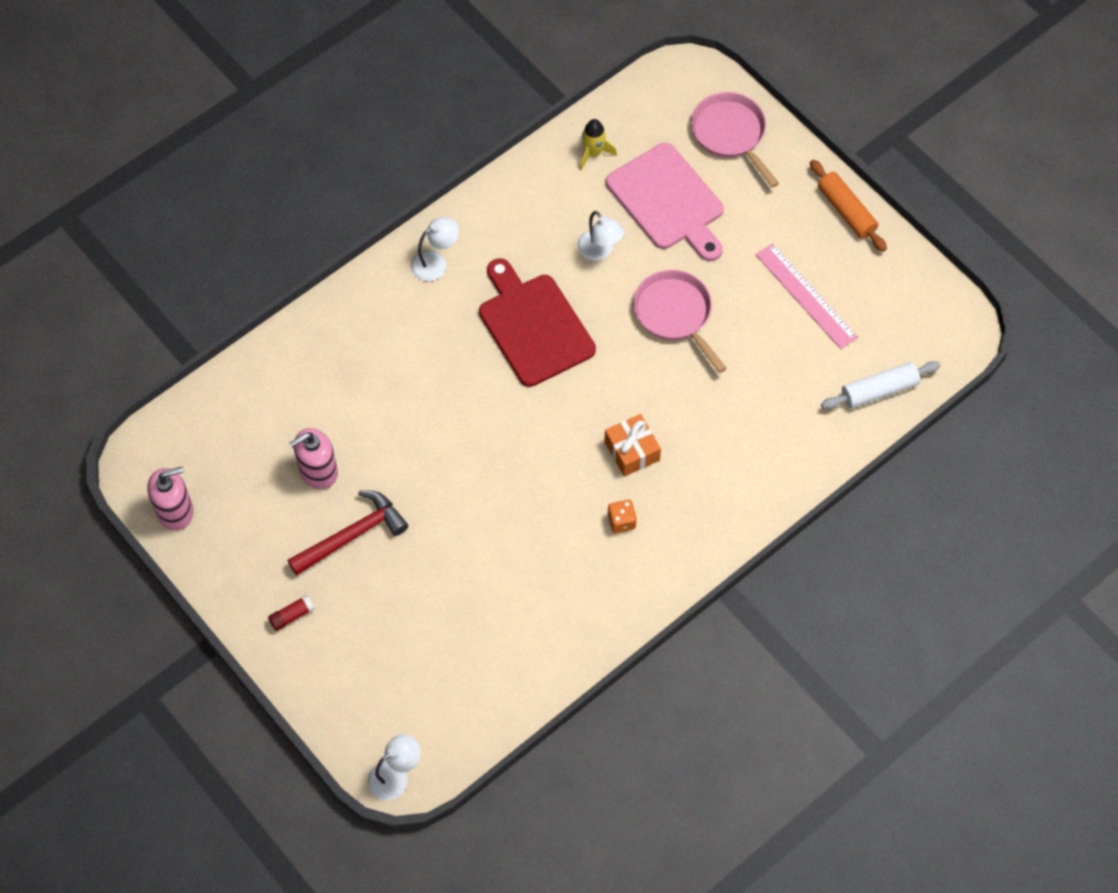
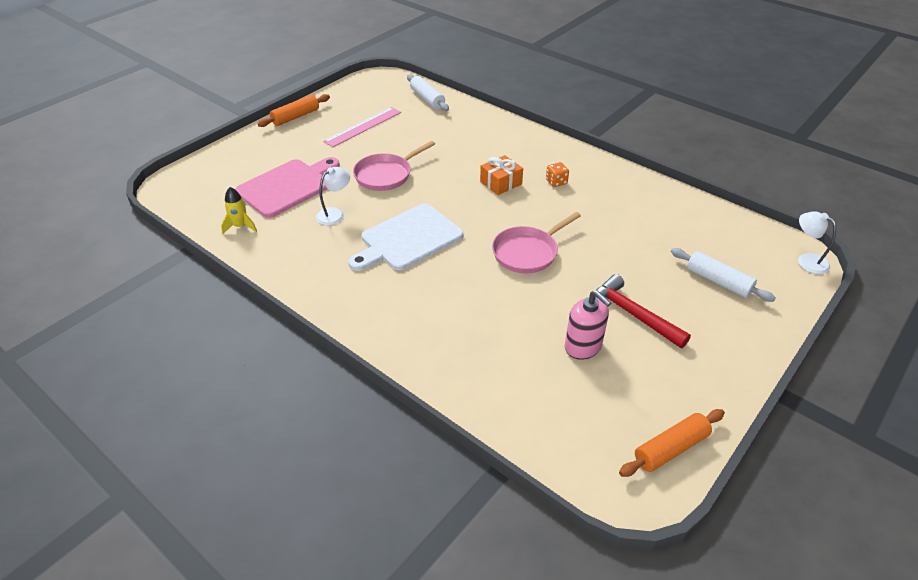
camera: 100 degrees left, 20 degrees down
pink soap dispenser [148,467,193,531] -> orange rolling pin [619,409,725,477]
red glue stick [268,595,314,631] -> none
white lamp [411,217,459,281] -> none
red cutting board [479,258,596,387] -> white cutting board [348,203,463,271]
pink pan [691,92,779,188] -> pink pan moved to [492,212,581,273]
none -> white rolling pin [671,248,775,302]

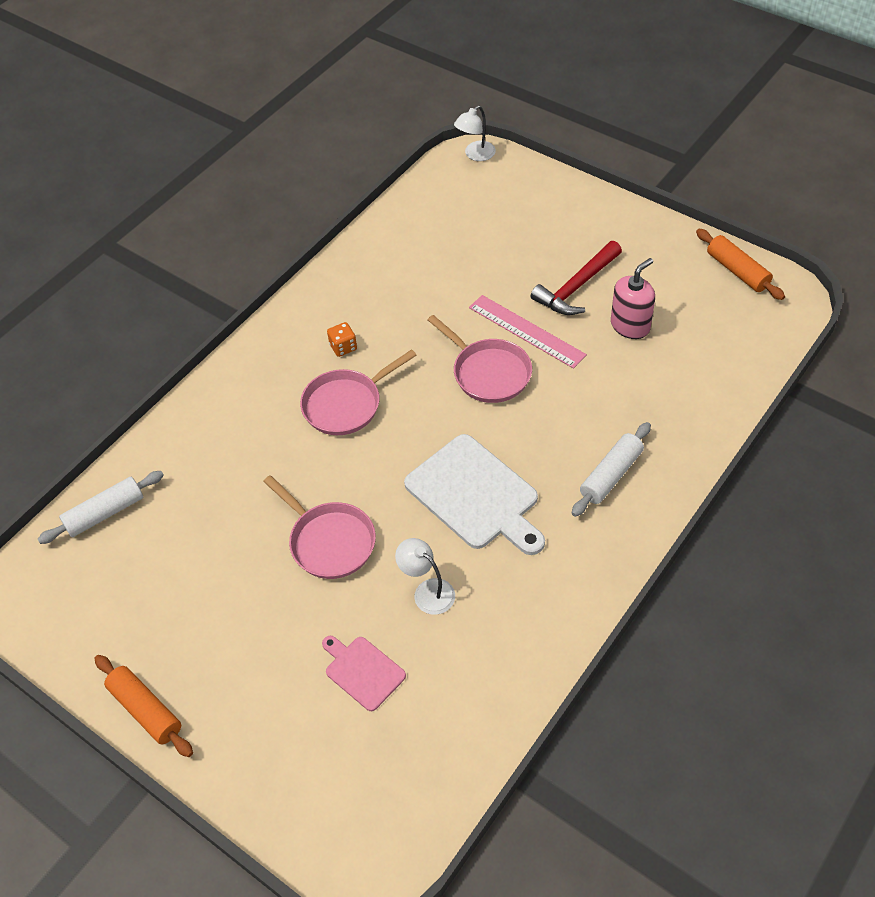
camera: 90 degrees left, 10 degrees up
yellow rocket [221,187,257,234] -> none
pink cutting board [235,157,340,218] -> pink cutting board [322,636,406,711], size x0.54
pink ruler [323,107,401,147] -> pink ruler moved to [469,295,587,369]
orange gift [480,155,523,195] -> pink pan [300,349,417,435]
white rolling pin [671,248,775,302] -> white rolling pin moved to [572,422,651,517]

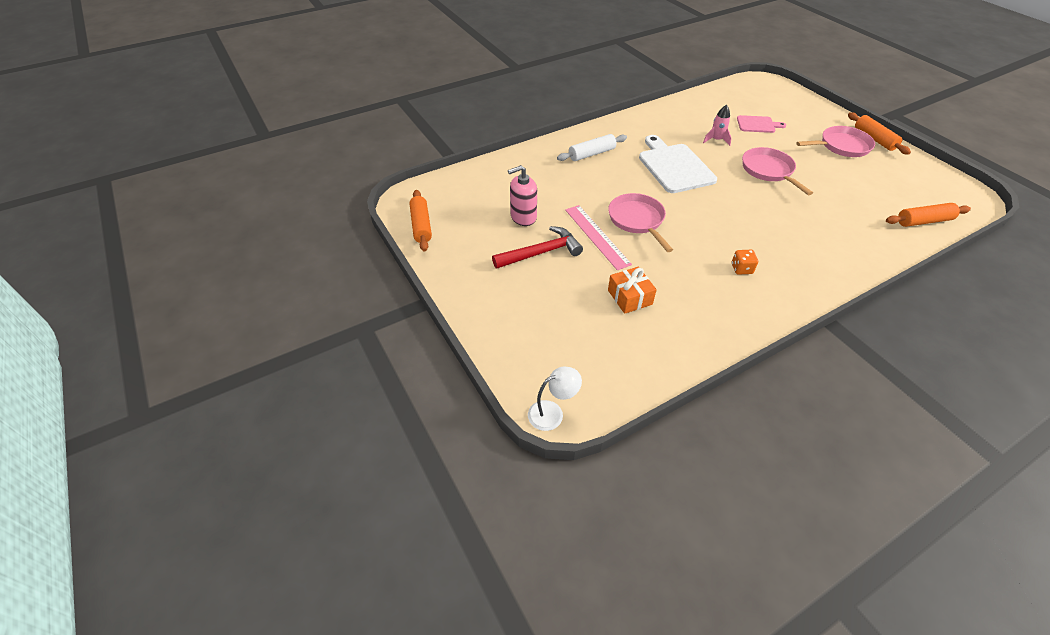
camera: 160 degrees left, 5 degrees down
white rolling pin [38,471,164,544] -> orange rolling pin [886,203,971,227]
pink pan [300,349,417,435] -> pink pan moved to [796,126,875,157]
pink cutting board [322,636,406,711] -> pink cutting board turned 60 degrees counterclockwise [737,115,786,133]
white lamp [395,538,455,615] -> pink rocket [703,105,732,146]
none -> orange gift [608,267,657,314]

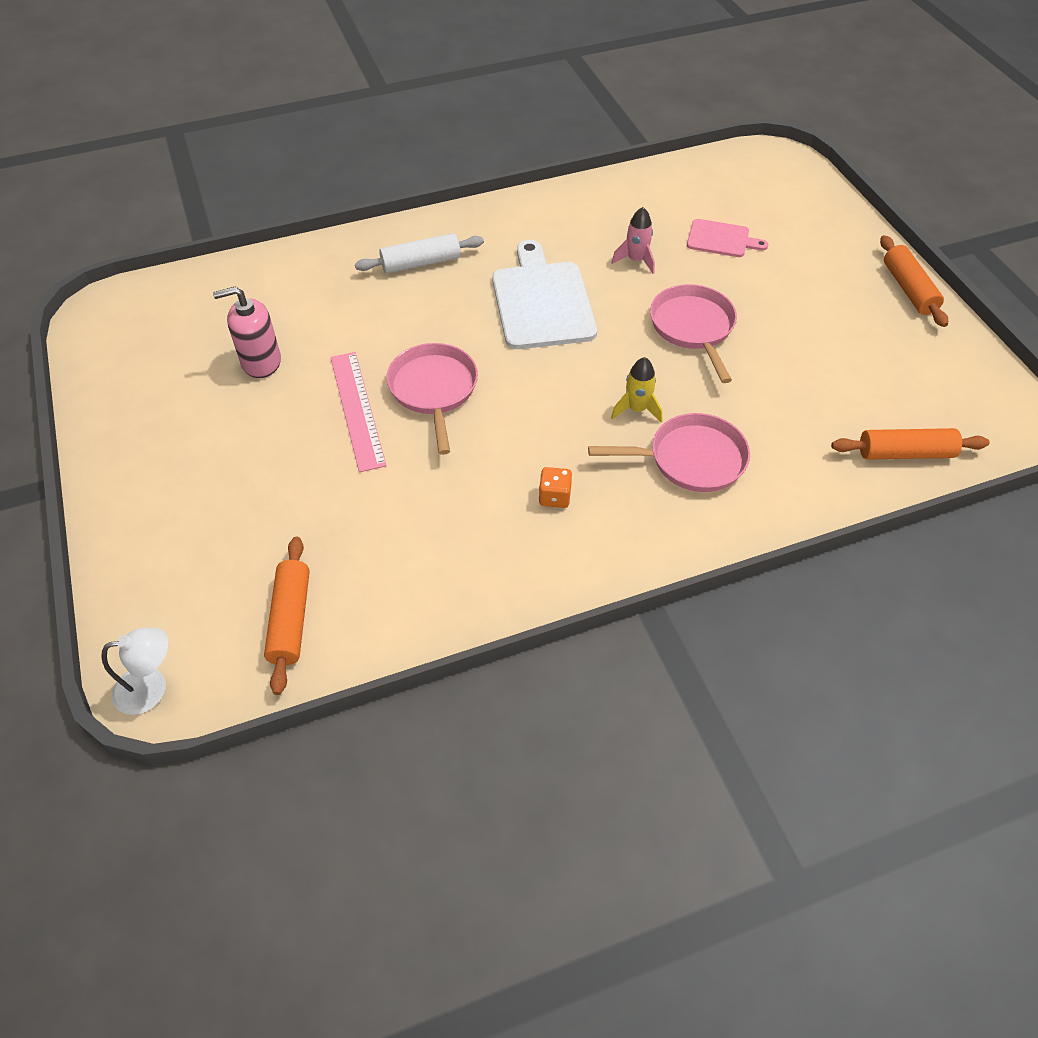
camera: 10 degrees right, 5 degrees up
orange rolling pin [409,190,432,251] -> orange rolling pin moved to [264,537,310,695]
red hammer [492,226,583,269] -> none
orange gift [608,267,657,314] -> none
pink pan [796,126,875,157] -> pink pan moved to [588,413,750,492]
none -> yellow rocket [611,357,663,422]

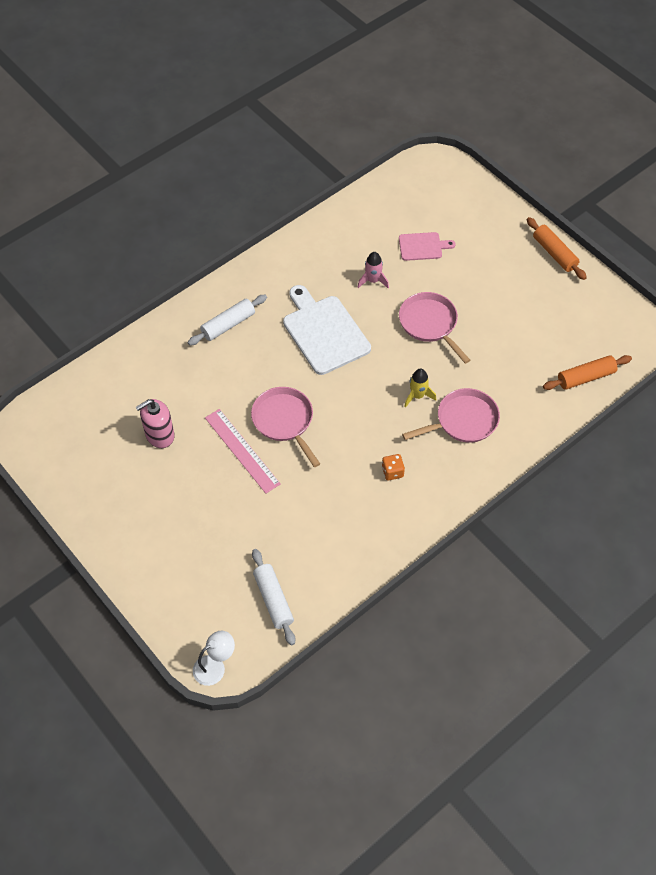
camera: 20 degrees left, 5 degrees up
orange rolling pin [264,537,310,695] -> white rolling pin [252,549,295,645]

